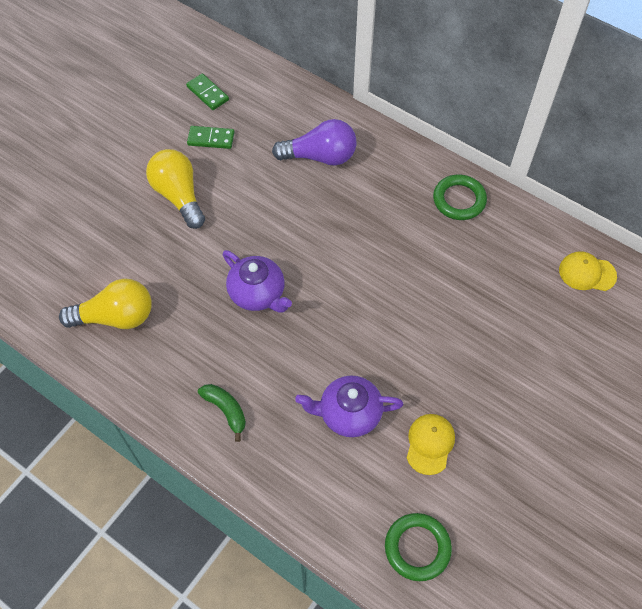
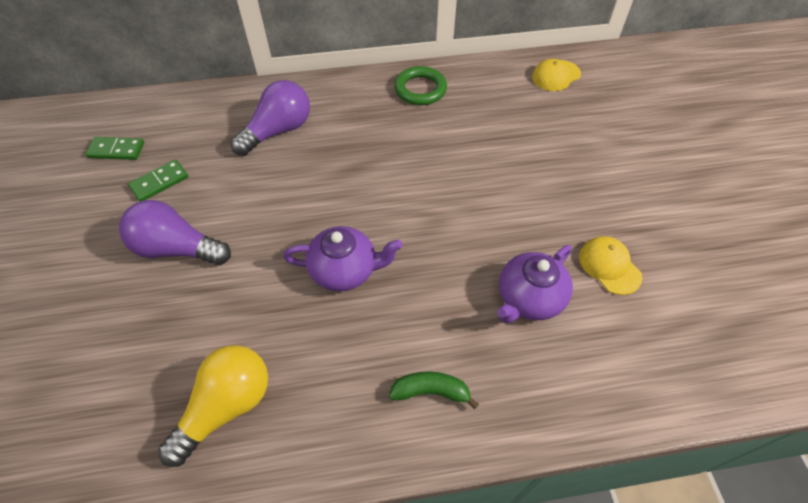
camera: 45 degrees left, 5 degrees down
yellow light bulb [146,149,205,229] -> purple light bulb [119,200,231,265]
green ring [385,513,452,581] -> none

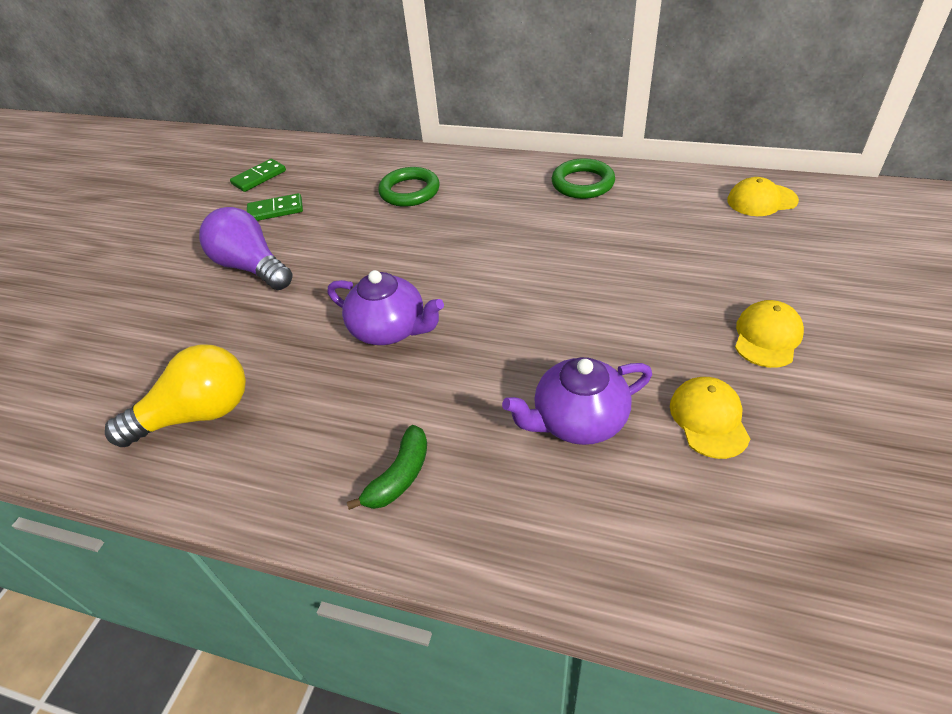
camera: 30 degrees right, 10 degrees down
green domino [86,137,144,160] -> green domino turned 75 degrees counterclockwise [230,159,286,192]
purple light bulb [231,80,310,156] -> green ring [378,167,440,207]
green banana [389,371,479,409] -> green banana turned 90 degrees clockwise [347,425,427,510]
none -> yellow cap [735,300,804,368]

